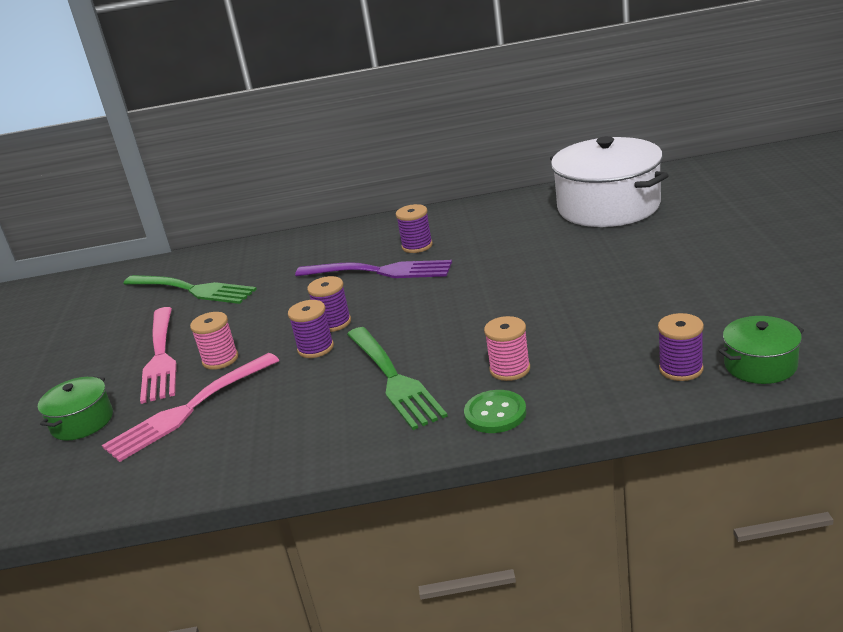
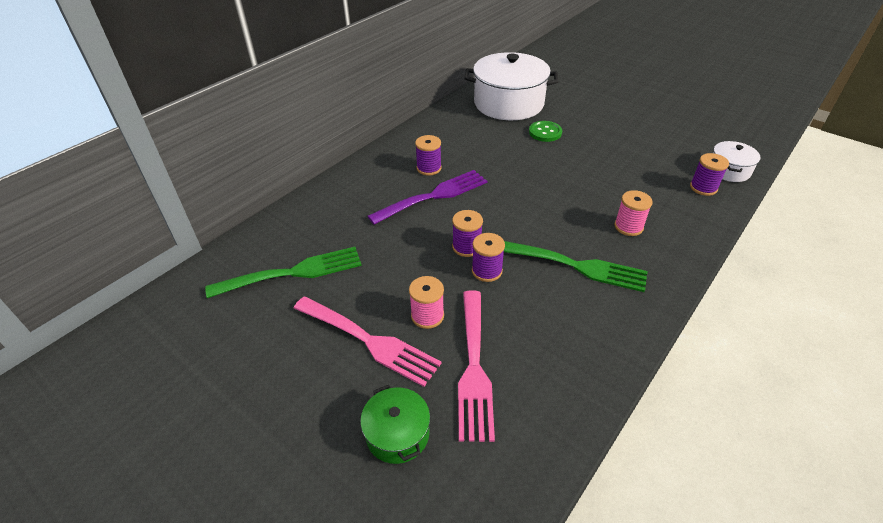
camera: 50 degrees left, 15 degrees up
green button [464,390,527,433] -> green button moved to [529,121,562,142]
green pot [719,316,804,384] -> white pot [713,141,761,182]

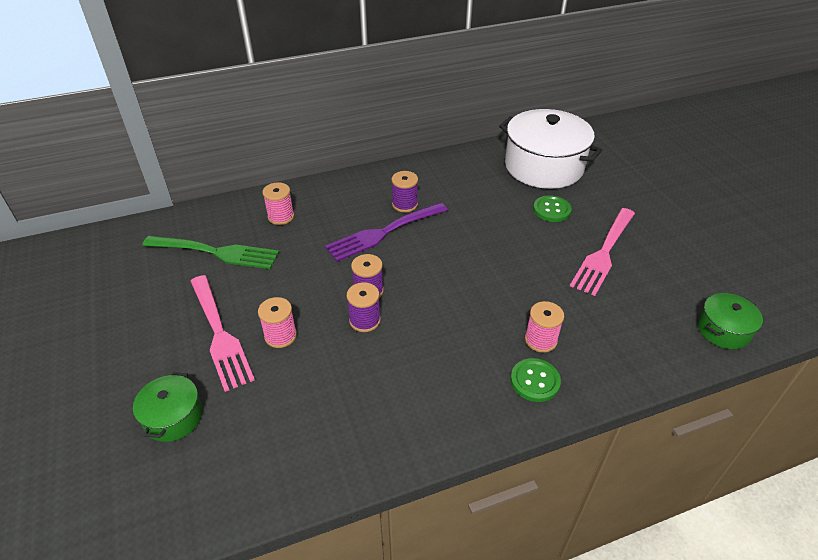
camera: 30 degrees right, 0 degrees up
purple fork [367,170,487,225] -> purple fork turned 150 degrees clockwise [325,202,448,262]
pink fork [458,290,495,442] -> pink fork moved to [570,208,635,296]
green fork [504,241,648,292] -> none
purple spool [690,153,729,196] -> none
white pot [713,141,761,182] -> green pot [698,293,763,349]
none -> pink spool [262,182,294,225]
none -> green button [511,358,561,402]

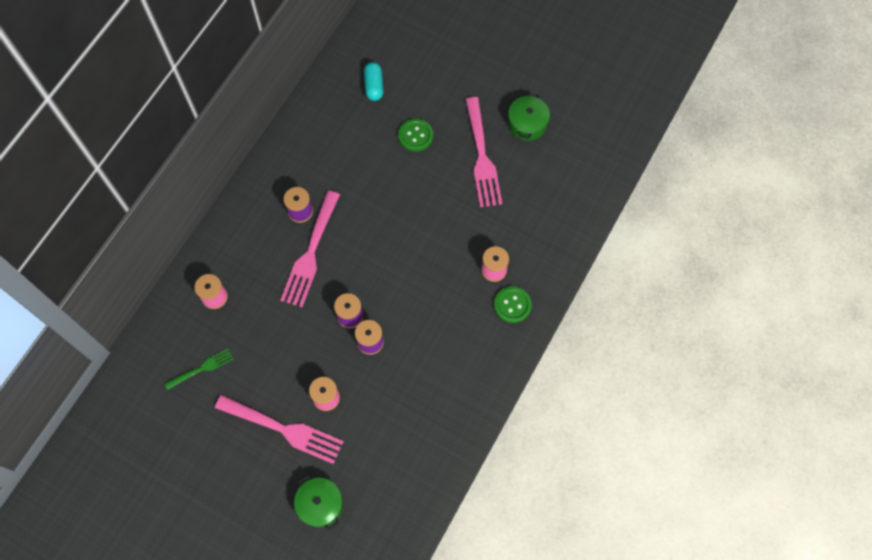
camera: 40 degrees left, 25 degrees up
green fork [143,236,279,269] -> green fork [164,349,234,390], size x0.54
purple fork [325,202,448,262] -> pink fork [280,191,340,307]
white pot [499,109,602,189] -> turquoise capsule [364,62,383,101]
green pot [698,293,763,349] -> green pot moved to [508,94,550,141]

